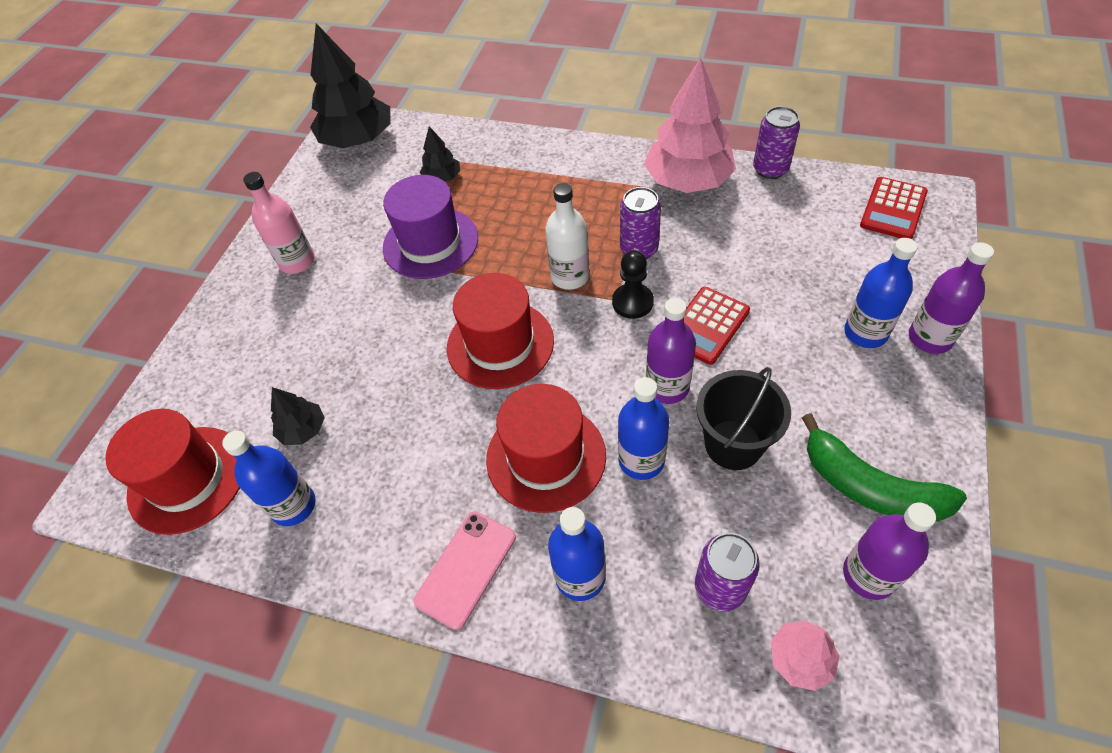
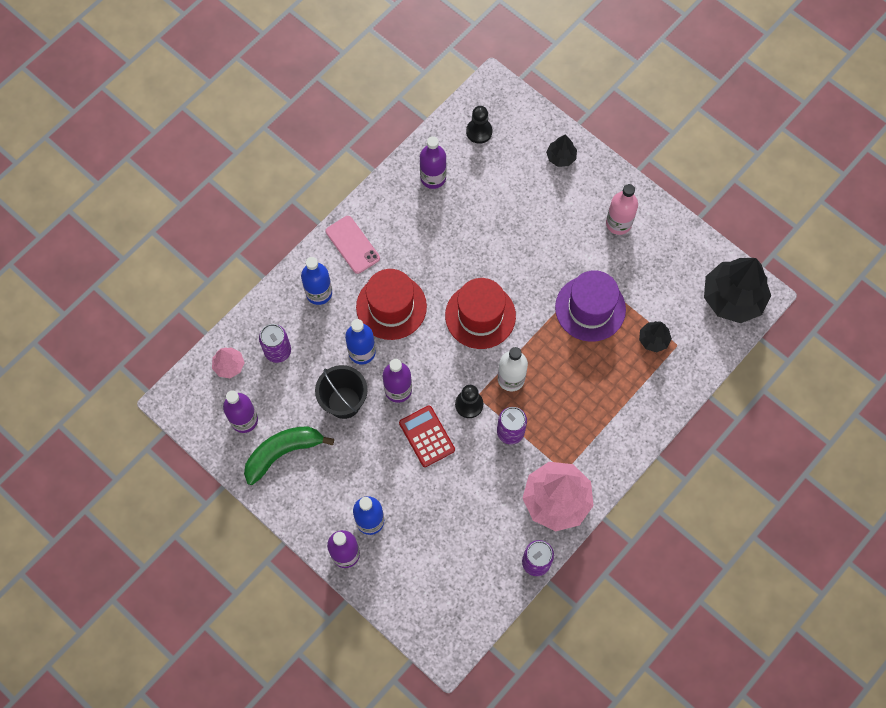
camera: 110 degrees right, 15 degrees up
red hat [105,409,240,535] -> black pawn [466,106,493,144]
blue bottle [222,431,316,526] -> purple bottle [420,136,447,189]
black tree [271,387,325,445] -> black tree moved to [546,135,577,167]
red calculator [860,177,928,239] -> none

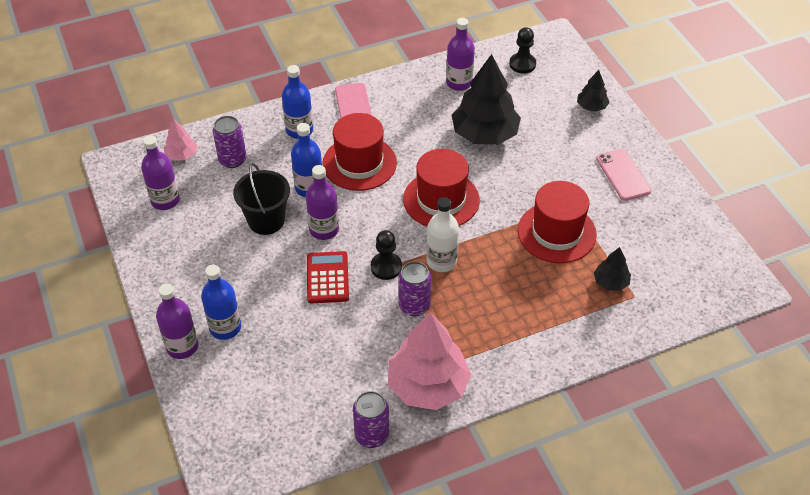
camera: 25 degrees right, 20 degrees down
green banana [244,426,334,485] -> none
purple hat [555,270,626,342] -> red hat [518,181,597,263]
pink bottle [606,184,638,235] -> pink phone [596,149,651,201]
black tree [704,258,771,323] -> black tree moved to [452,54,521,145]

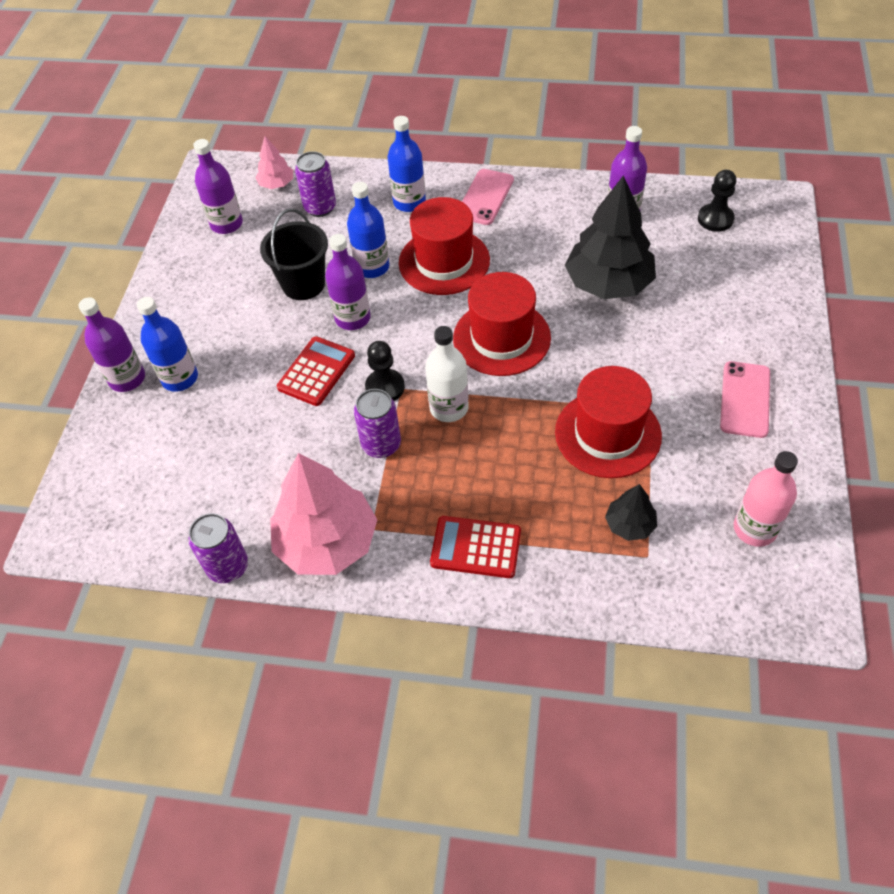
camera: 35 degrees right, 5 degrees up
black tree [577,70,610,112] -> none
none -> red calculator [430,516,521,578]
none -> pink bottle [734,451,798,547]

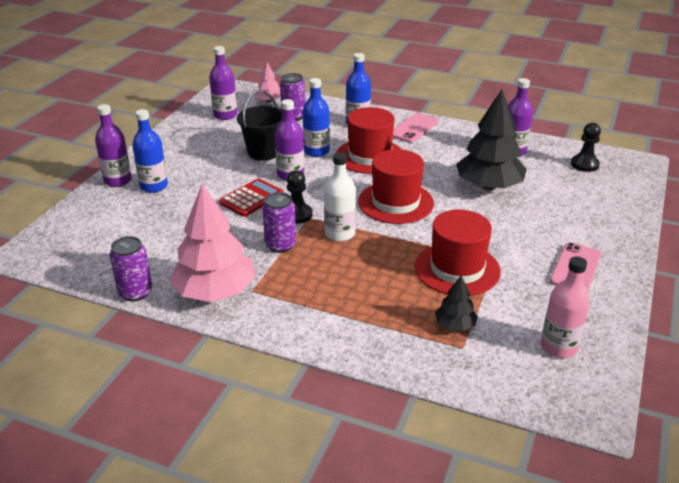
camera: 10 degrees right, 20 degrees down
red calculator [430,516,521,578] -> none

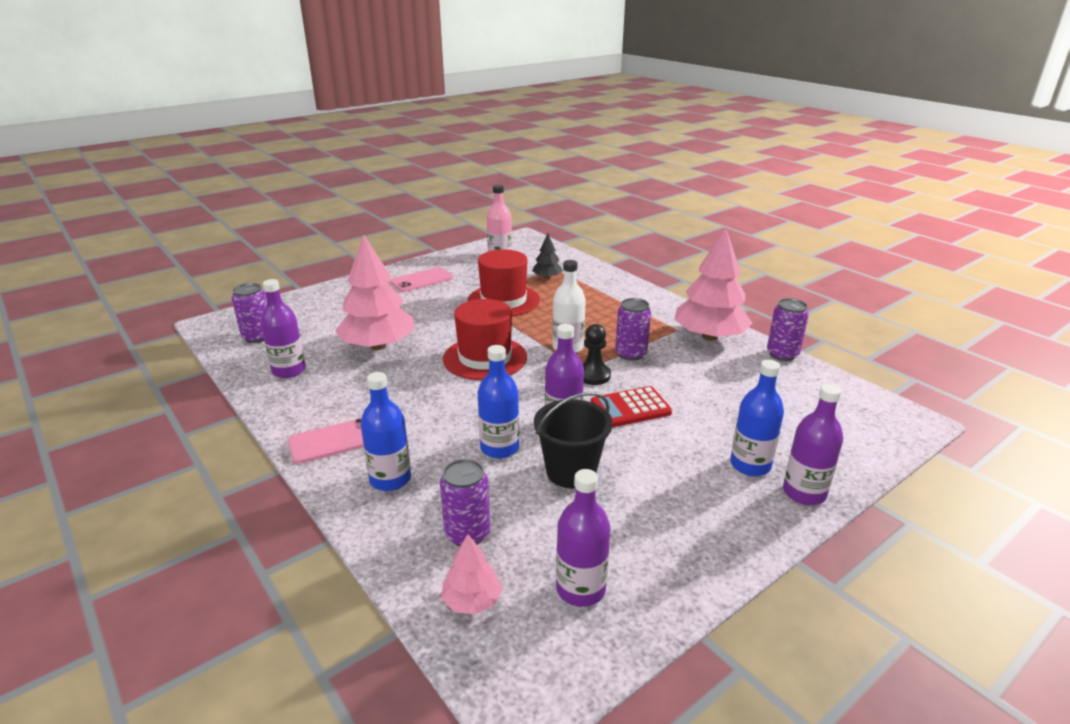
camera: 150 degrees left, 5 degrees down
red hat [336,107,402,174] -> none
black tree [456,90,527,190] -> pink tree [335,235,414,350]
black pawn [571,123,601,172] -> purple can [232,283,267,343]

